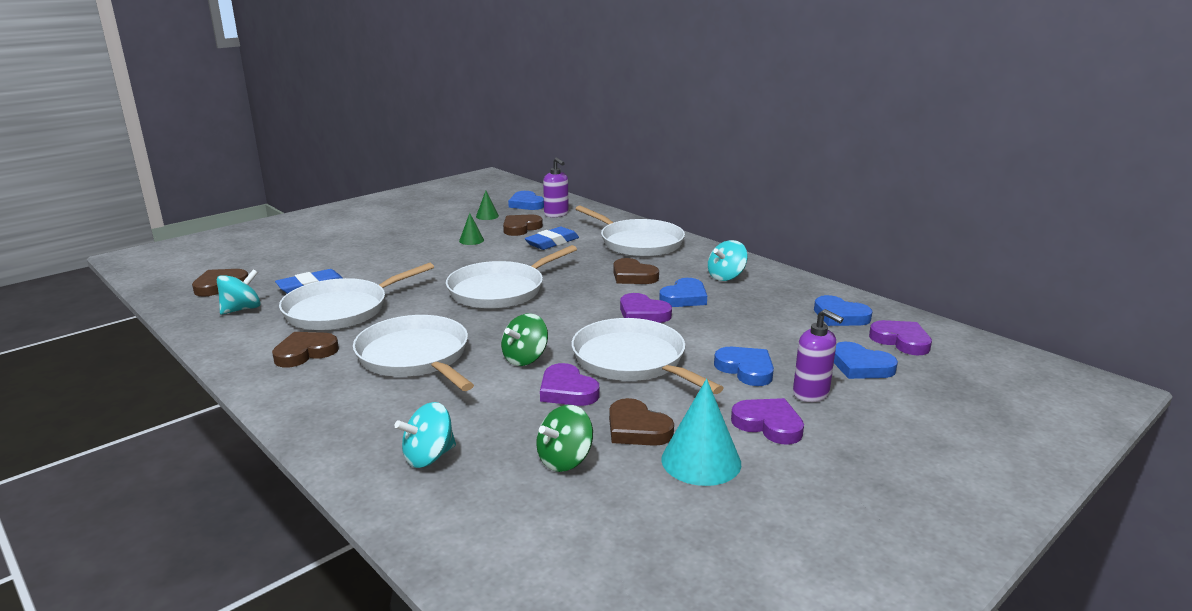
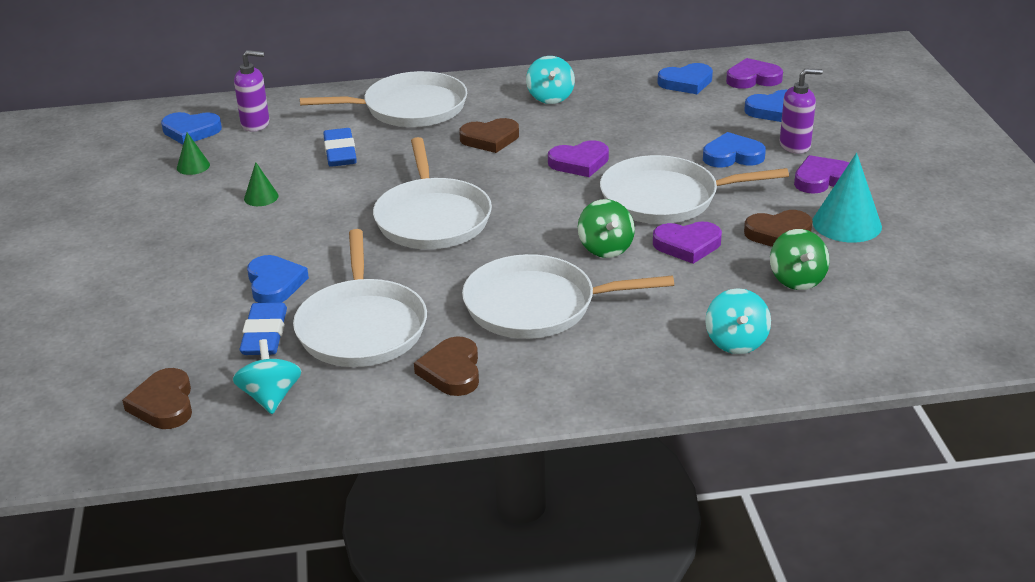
camera: 55 degrees left, 10 degrees up
brown heart [503,214,543,236] -> none
blue heart [659,278,707,307] -> blue heart moved to [247,255,309,303]

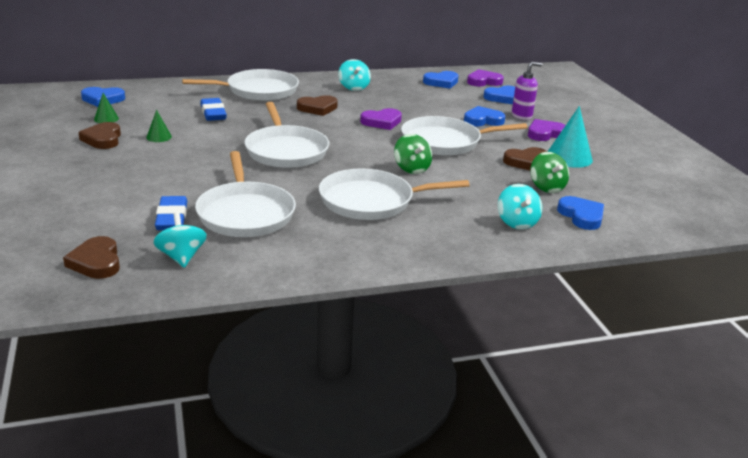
camera: 10 degrees left, 5 degrees down
purple soap dispenser [234,50,269,132] -> none
blue heart [247,255,309,303] -> blue heart moved to [557,196,604,230]
brown heart [414,336,479,396] -> brown heart moved to [78,122,121,149]
purple heart [653,221,722,264] -> none

